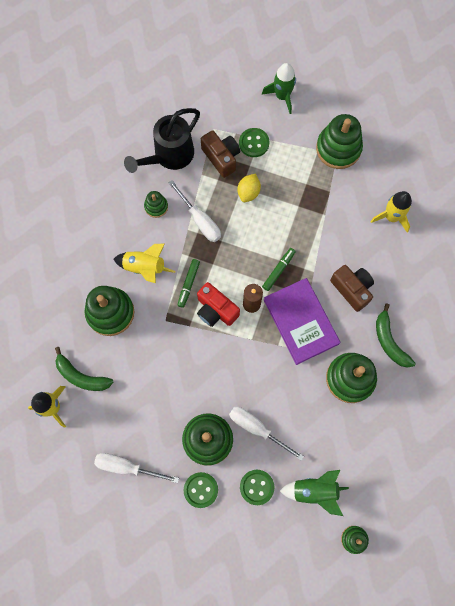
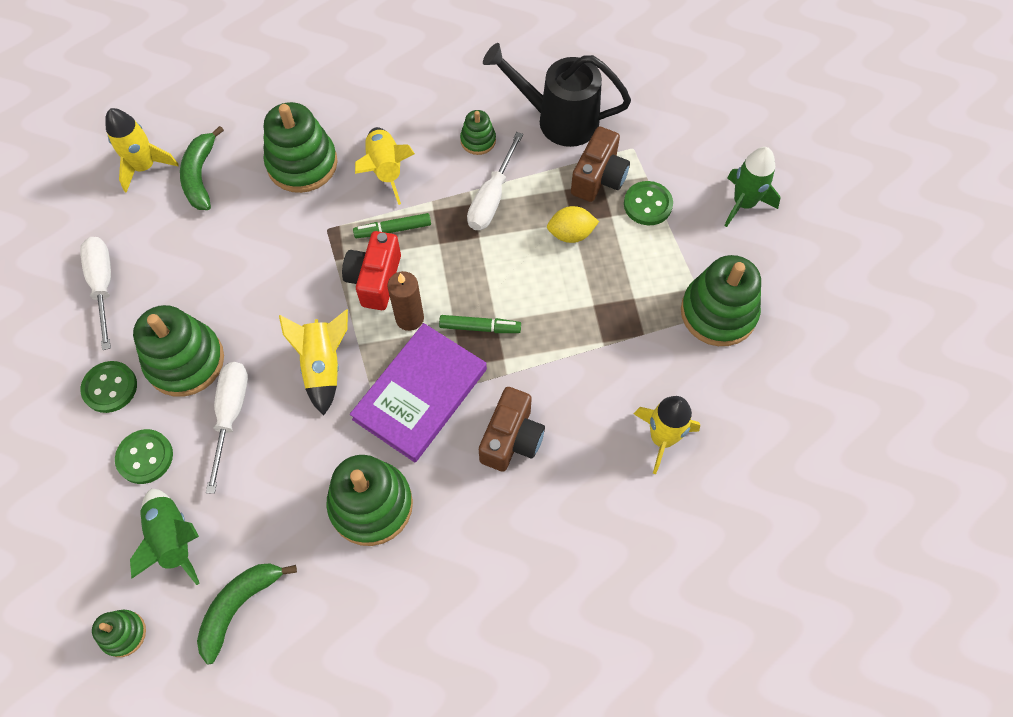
camera: 60 degrees right, 10 degrees down
green banana [376,303,416,368] -> green banana moved to [197,564,297,665]
none -> yellow rocket [279,310,348,415]

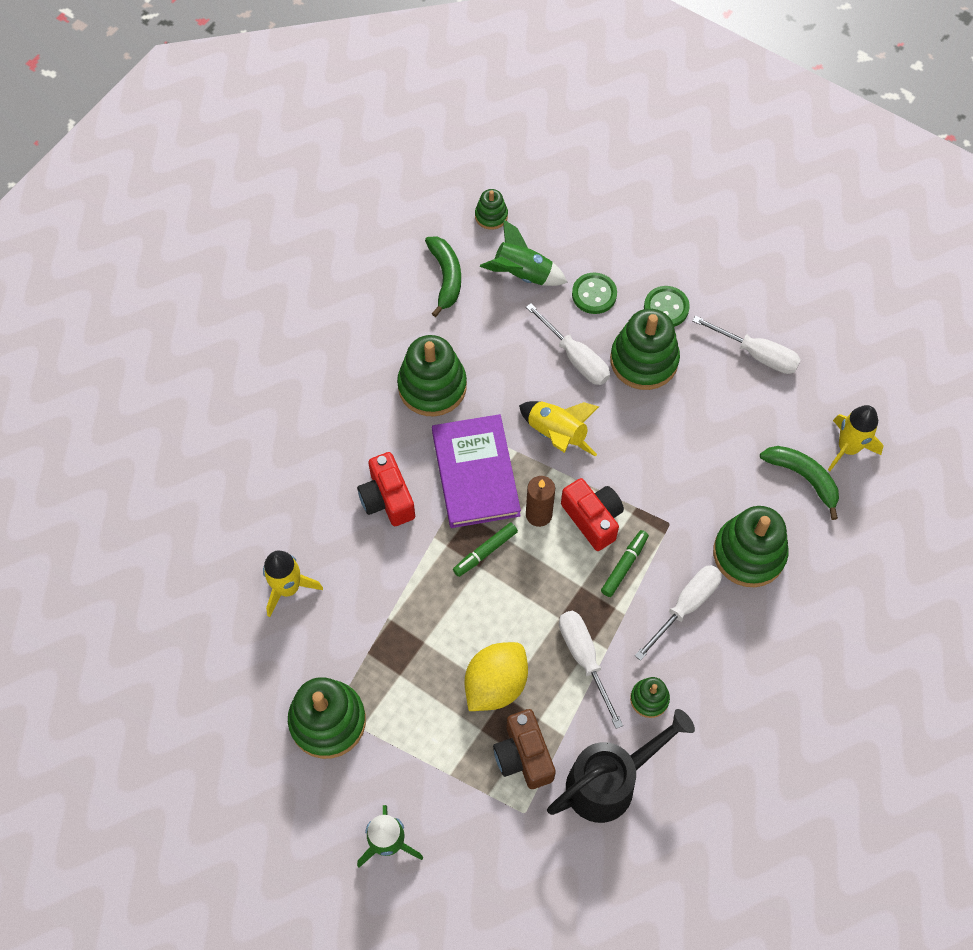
camera: 135 degrees right, 0 degrees up
yellow rocket [355,127,415,205] -> white screwdriver [635,565,722,661]
brown camera [479,387,545,472] -> red camera [357,452,415,526]
yellow lemon [547,206,599,243] -> yellow lemon [465,642,528,711], size x1.58
green button [624,181,673,225] -> none

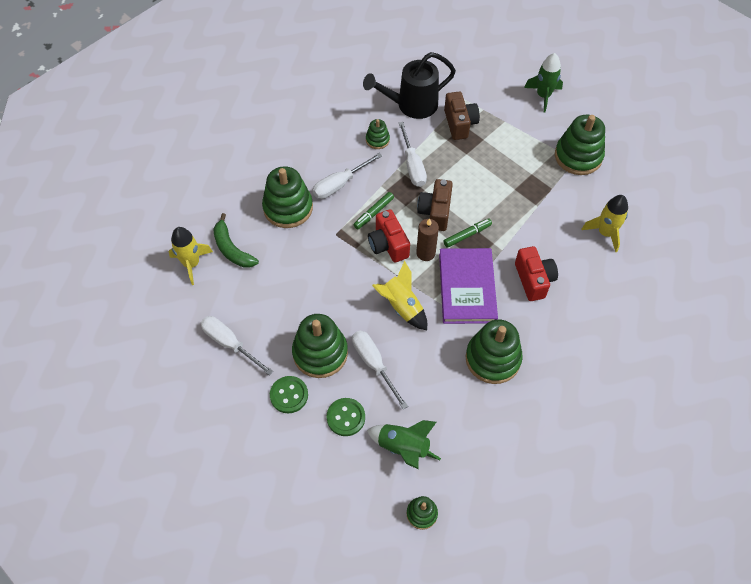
camera: 170 degrees left, 5 degrees down
green banana [425,236,461,317] -> none
yellow lemon [465,642,528,711] -> none
none -> brown camera [417,179,453,231]

